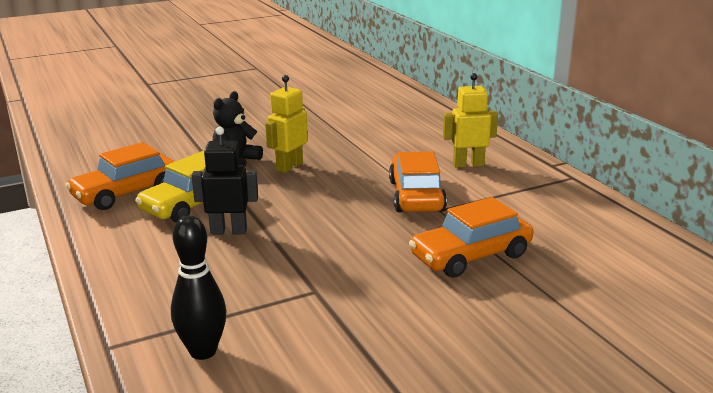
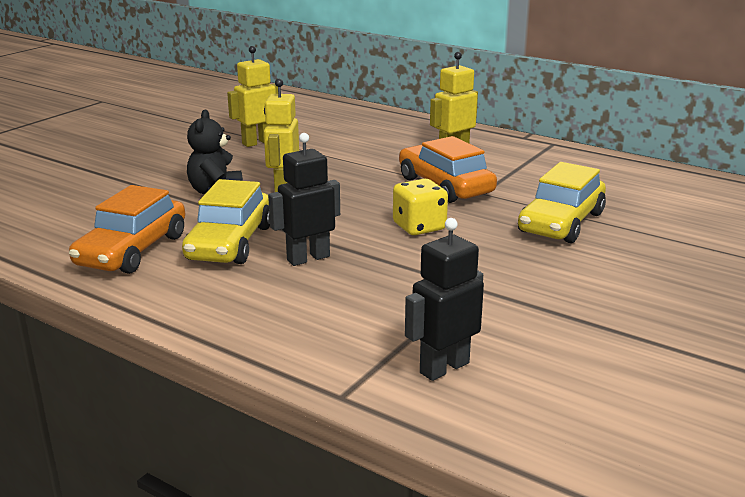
camera: 30 degrees left, 0 degrees up
black bowling pin [171,215,226,360] -> black robot [405,218,484,381]
orange car [409,197,533,278] -> yellow car [518,162,606,243]
none -> yellow robot [227,46,278,147]
none -> yellow dice [393,179,448,235]

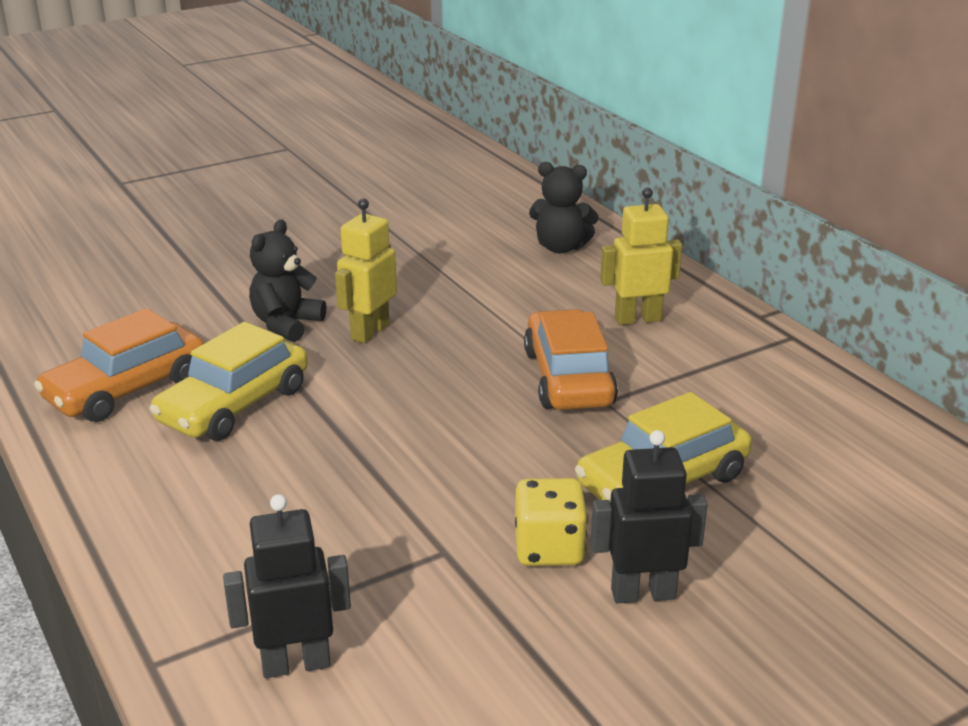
camera: 25 degrees right, 5 degrees up
yellow robot [227,46,278,147] -> none
black robot [268,133,340,266] -> black robot moved to [590,430,708,603]
yellow dice [393,179,448,235] -> yellow dice moved to [515,478,588,566]
none -> black teddy bear [529,162,599,253]

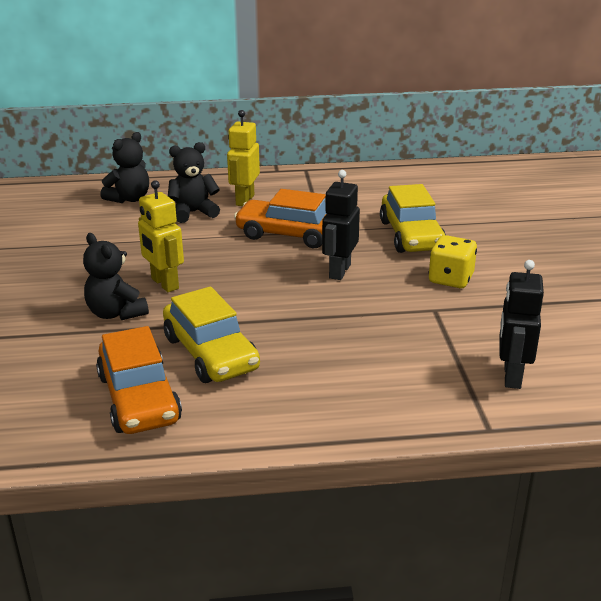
camera: 65 degrees left, 0 degrees up
black robot [590,430,708,603] -> black robot moved to [322,170,360,280]
none -> black teddy bear [168,142,220,223]

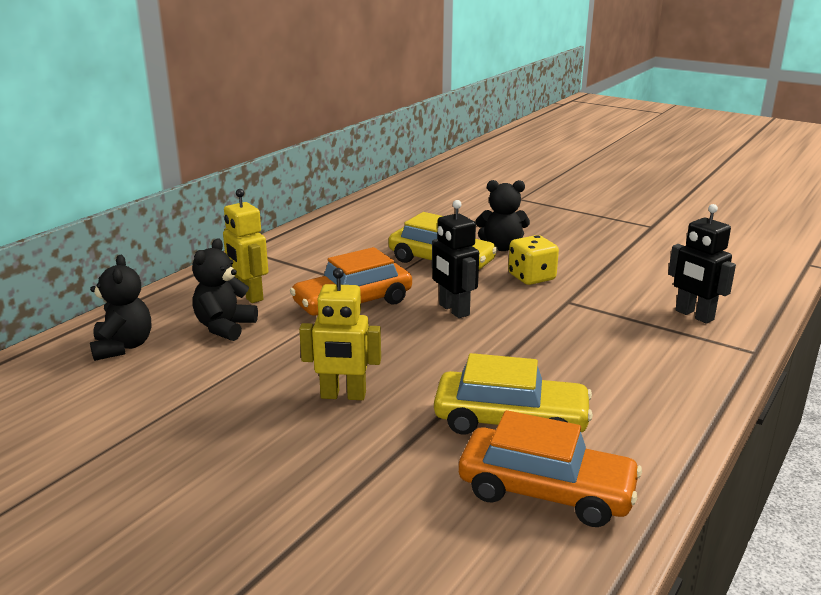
camera: 50 degrees left, 5 degrees down
black teddy bear [83,233,149,320] -> black teddy bear moved to [476,180,530,251]

